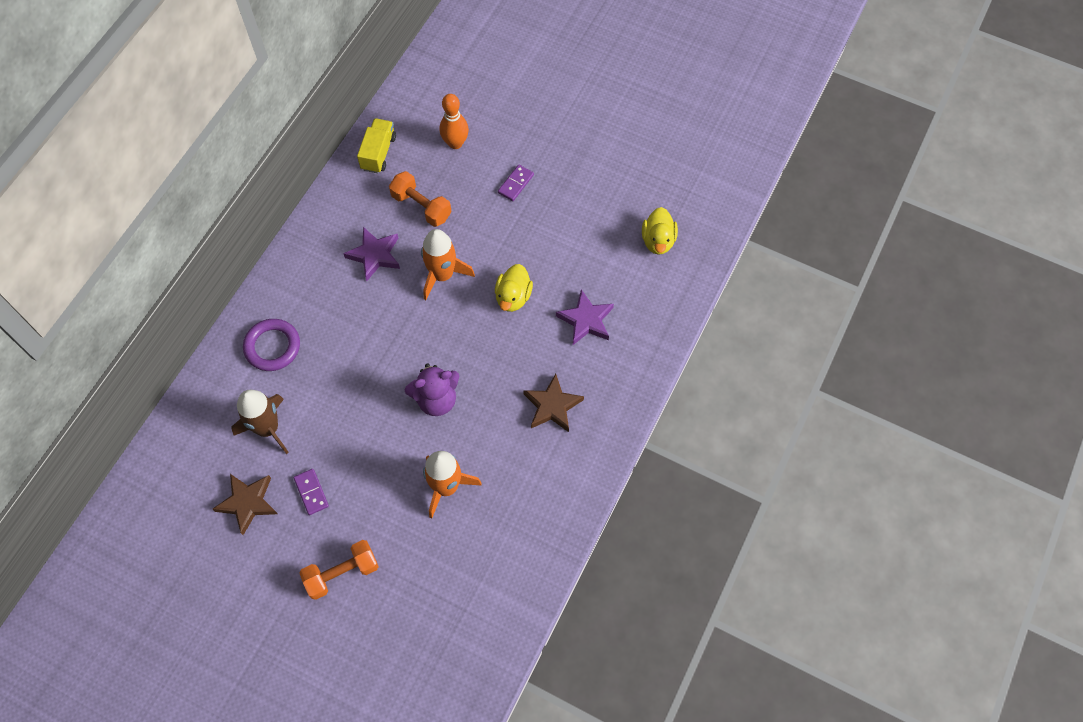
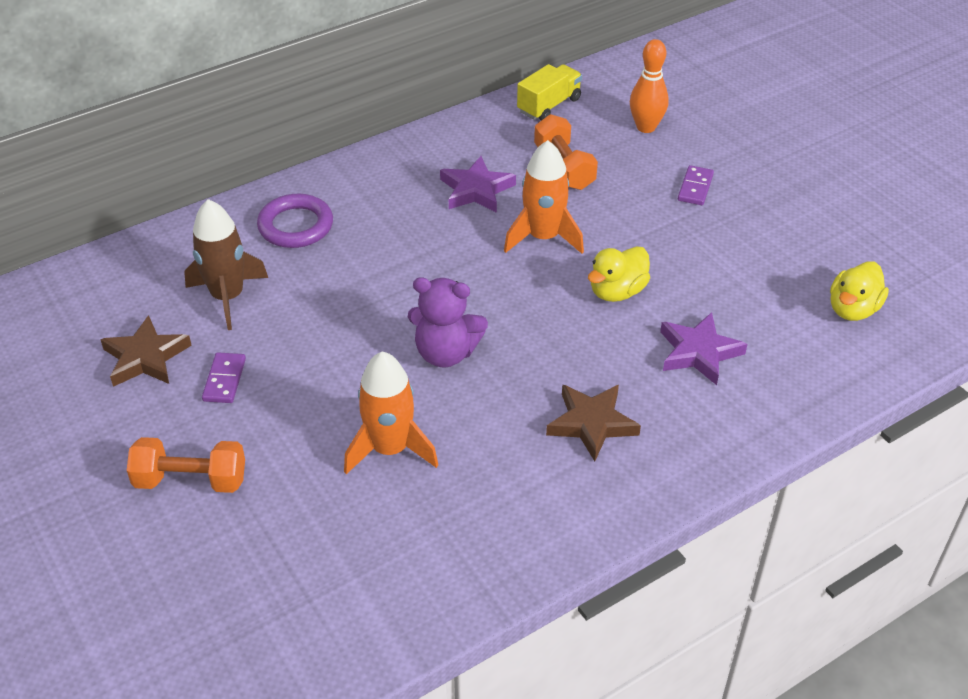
camera: 30 degrees right, 20 degrees down
purple domino [498,165,534,201] -> purple domino turned 45 degrees counterclockwise [678,165,714,205]

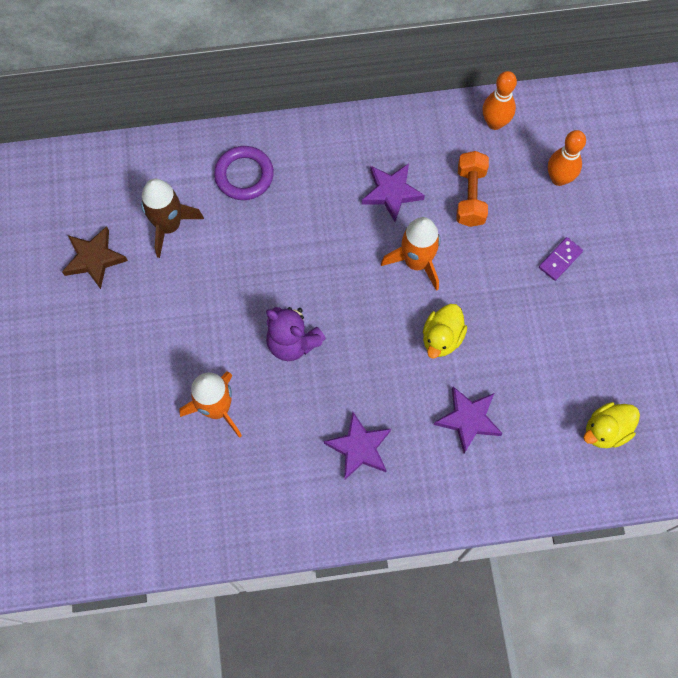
camera: 25 degrees right, 25 degrees up
orange dumbbell [127,437,245,493] -> none
purple domino [202,352,246,403] -> none
yellow truck [517,64,582,120] -> orange bowling pin [483,71,517,130]
brown star [546,385,641,461] -> purple star [324,412,391,480]
yellow duck [588,246,650,302] -> yellow duck turned 45 degrees counterclockwise [423,304,467,359]

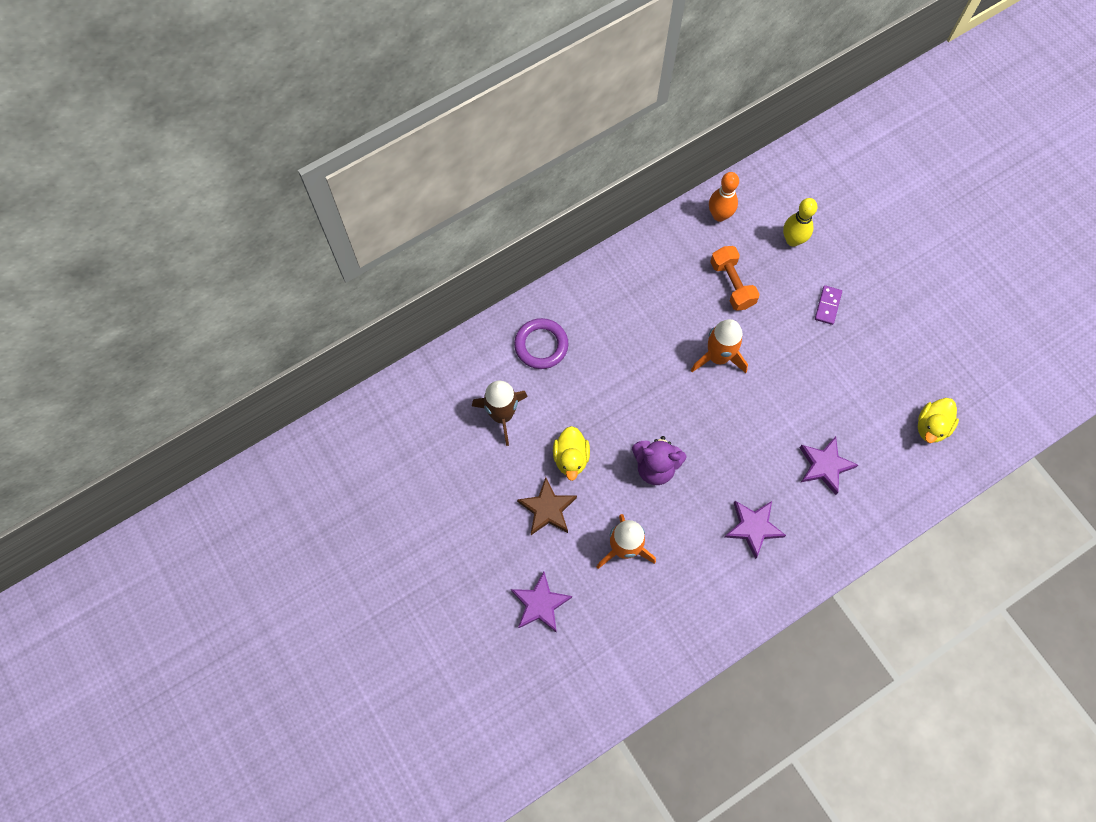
camera: 25 degrees left, 0 degrees up
brown star [62,226,128,289] -> brown star moved to [517,477,577,535]
purple star [362,163,425,222] -> purple star moved to [511,572,572,632]
yellow duck [423,304,467,359] -> yellow duck moved to [553,426,590,481]
orange bowling pin [548,130,586,186] -> yellow bowling pin [783,198,818,247]

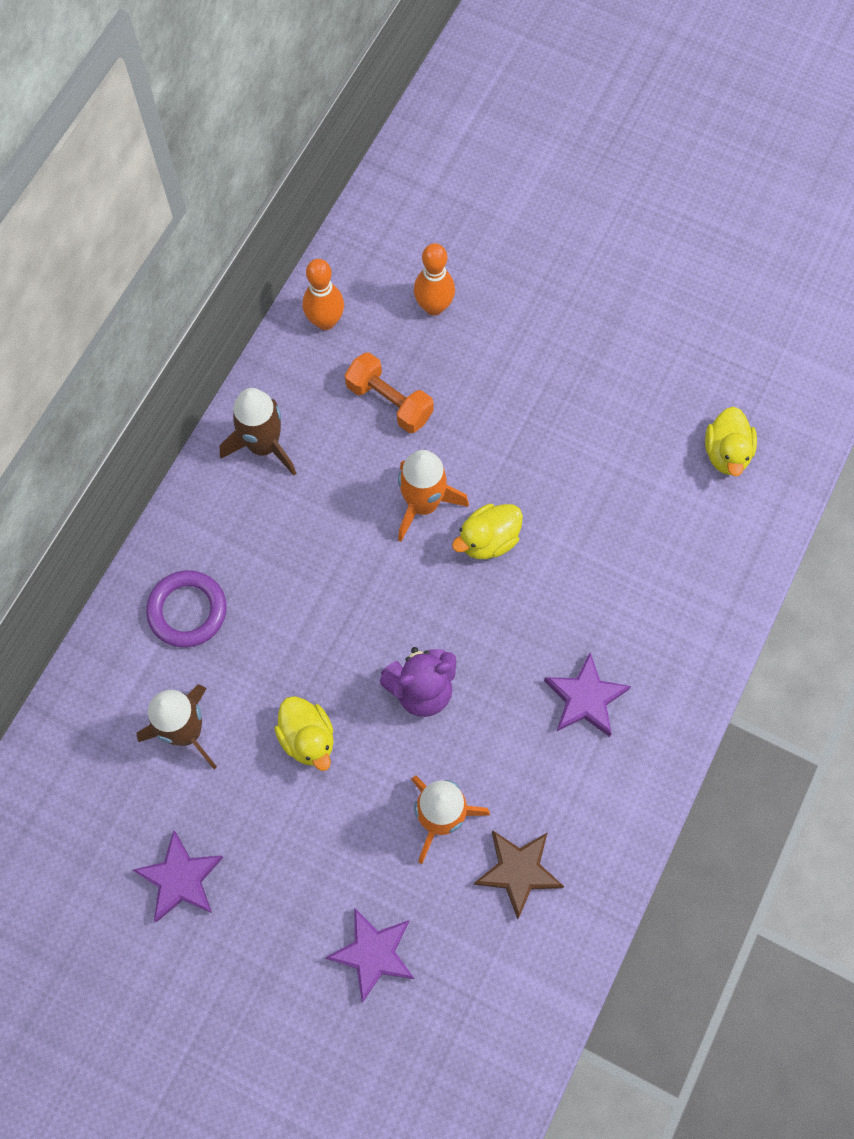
camera: 30 degrees left, 0 degrees up
brown star [517,477,577,535] -> brown star moved to [474,830,564,919]
yellow bowling pin [783,198,818,247] -> orange bowling pin [414,243,455,316]
purple star [799,436,858,495] -> purple star moved to [133,830,223,922]
purple domino [815,285,842,325] -> none
none -> brown rocket [220,388,296,476]
none -> yellow duck [452,504,523,559]

